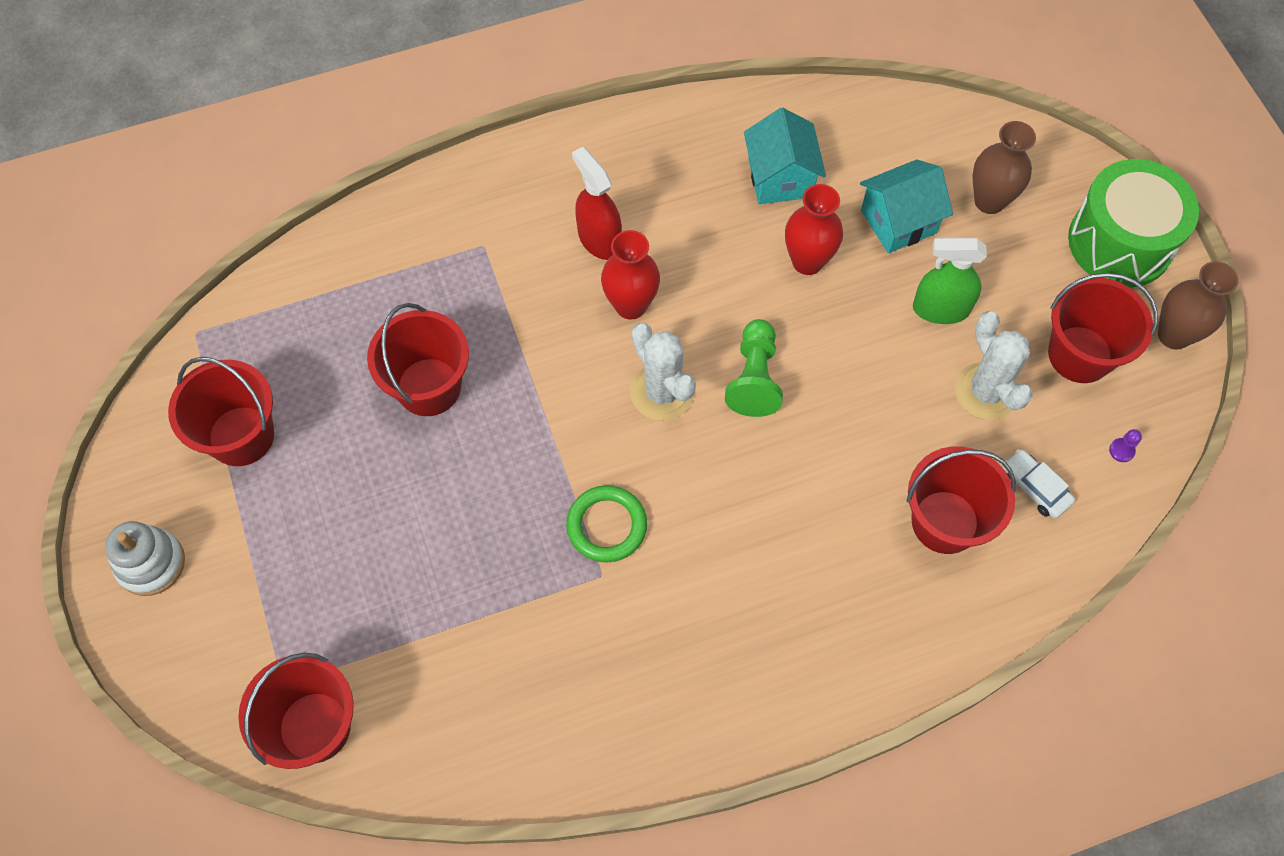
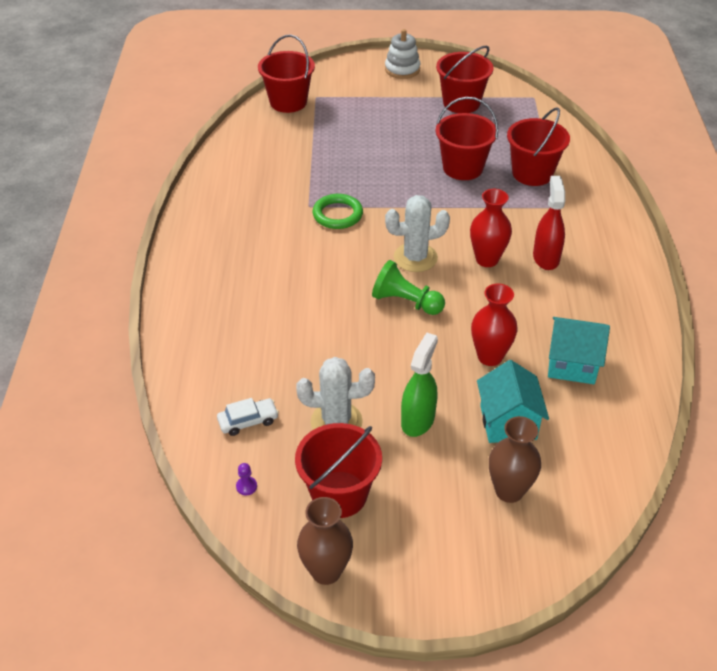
camera: 110 degrees right, 20 degrees down
red spray bottle [572,147,622,260] -> red spray bottle turned 75 degrees counterclockwise [533,176,565,270]
red bucket [907,446,1016,554] -> red bucket moved to [507,107,570,186]
green drum [1068,159,1199,287] -> none

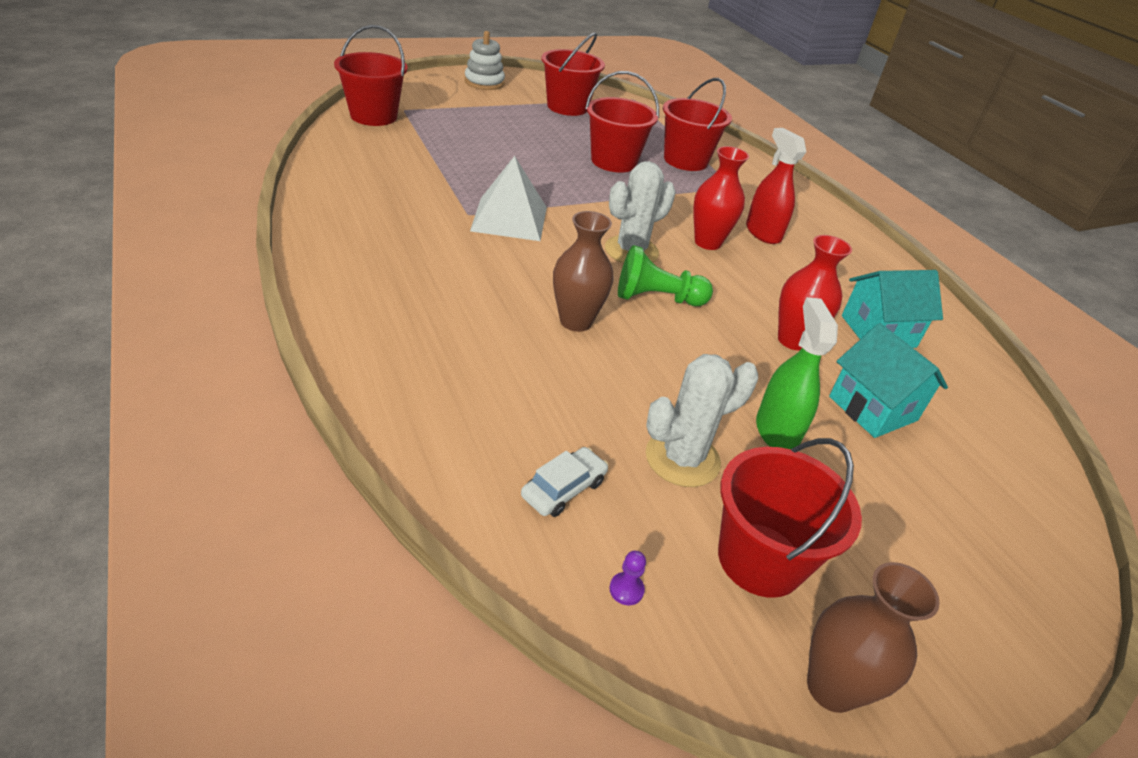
camera: 30 degrees left, 5 degrees down
green ring [312,194,363,229] -> white pyramid [470,156,547,241]
brown vase [489,416,541,503] -> brown vase moved to [553,211,614,332]

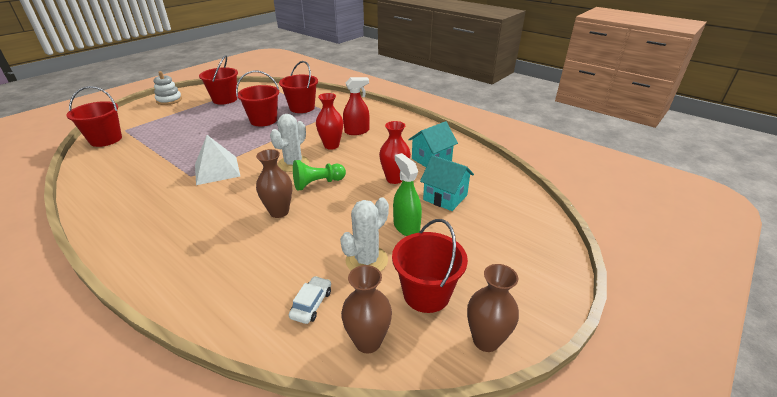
camera: 20 degrees left, 5 degrees down
purple pawn [609,551,646,605] -> brown vase [341,265,392,354]
red spray bottle [746,128,806,244] -> red spray bottle turned 120 degrees clockwise [343,77,370,135]

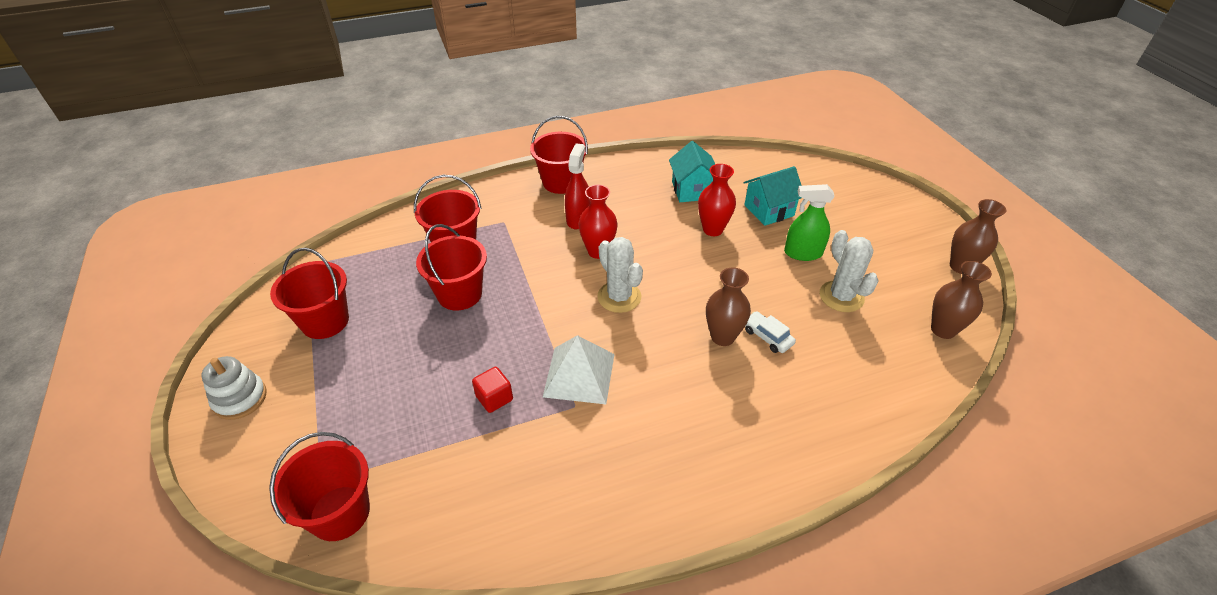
camera: 60 degrees left, 10 degrees up
white car [289,276,331,324] -> white car moved to [745,311,796,353]
green pawn [293,160,346,191] -> none
red bucket [392,219,468,313] -> red bucket moved to [530,116,588,194]
none -> red cube [472,367,513,413]

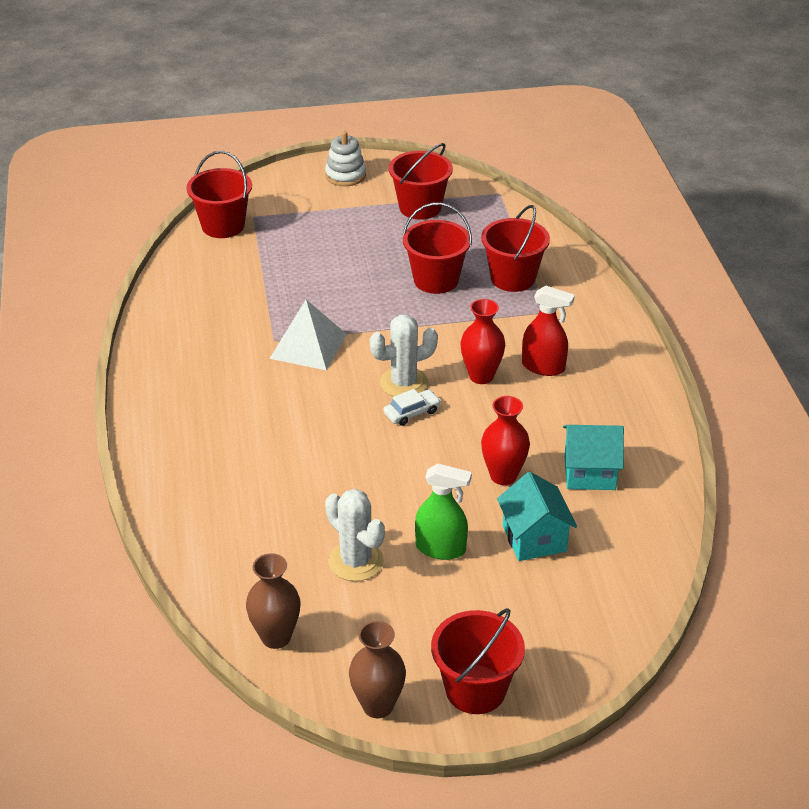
camera: 100 degrees right, 5 degrees down
red cube [472,367,513,413] -> none
red bucket [530,116,588,194] -> red bucket moved to [431,608,525,714]
brown vase [706,268,751,346] -> none
white car [745,311,796,353] -> white car moved to [384,389,441,426]
green spray bottle [784,184,835,261] -> green spray bottle turned 90 degrees clockwise [415,463,472,560]
white cactus [820,230,879,312] -> white cactus turned 60 degrees clockwise [325,489,385,581]

